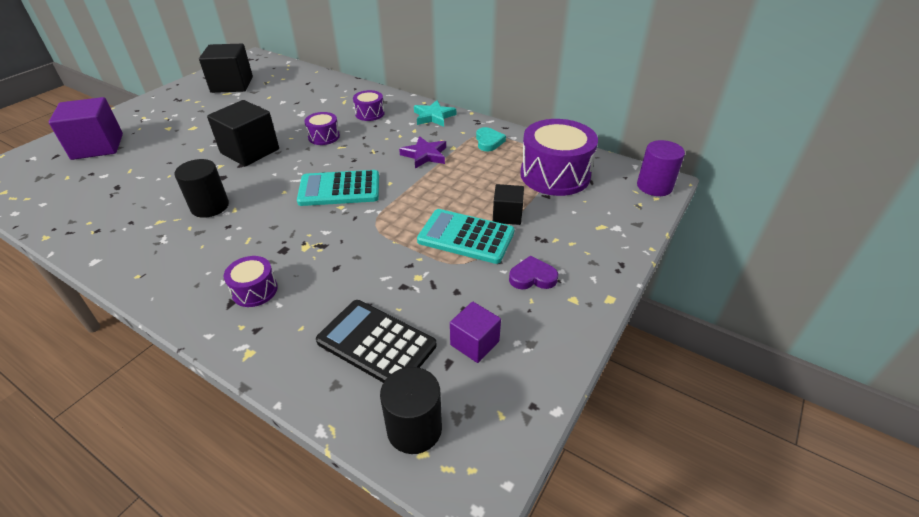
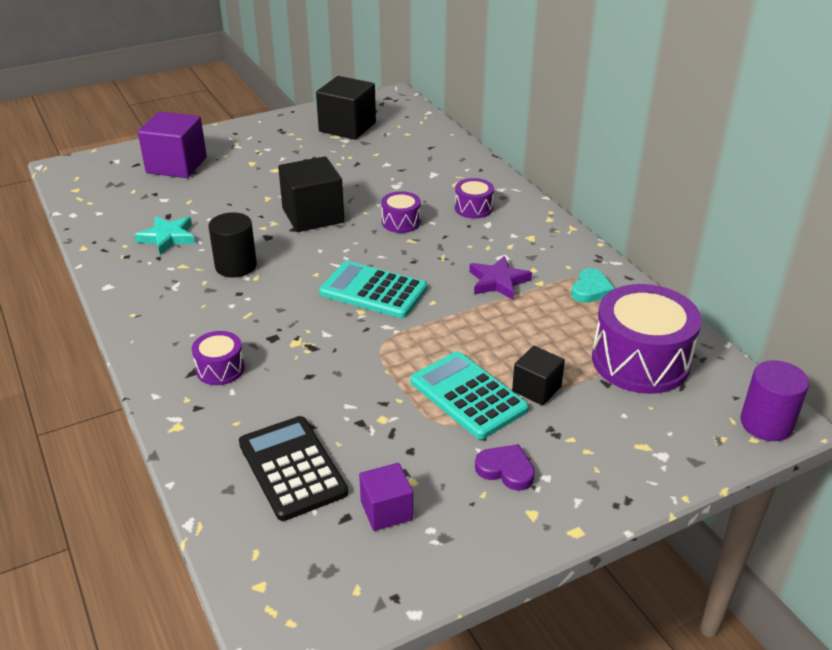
camera: 30 degrees right, 5 degrees down
black cylinder [380,367,442,454] -> none
turquoise star [414,100,456,127] -> turquoise star moved to [134,216,195,255]

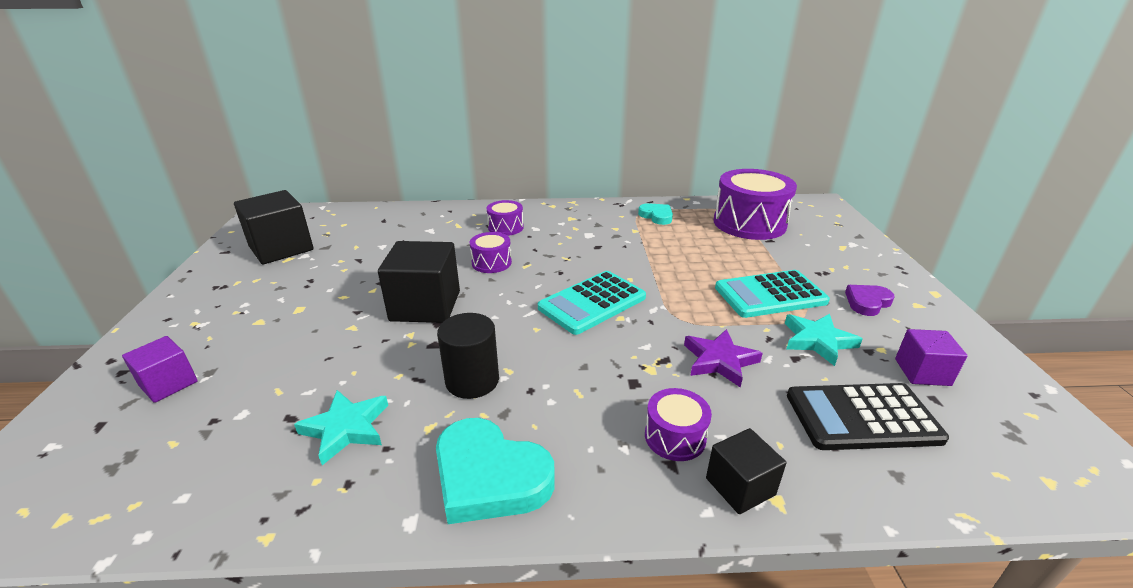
camera: 65 degrees left, 5 degrees down
purple cube [138,112,207,178] -> purple cube [122,336,198,403], size x0.57
purple star [469,256,532,300] -> purple star moved to [684,329,763,388]
black cube [512,346,565,406] -> black cube moved to [706,428,786,514]
purple cylinder [740,360,809,441] -> none
none -> turquoise heart [436,418,555,524]
none -> turquoise star [785,314,863,366]

